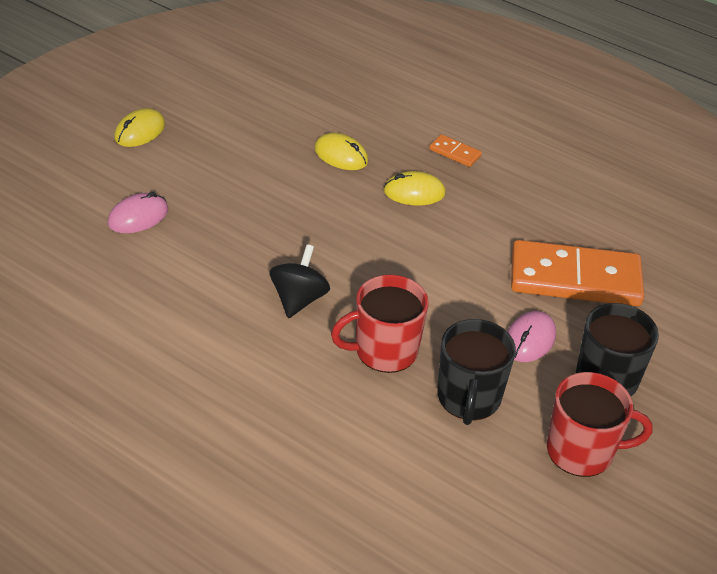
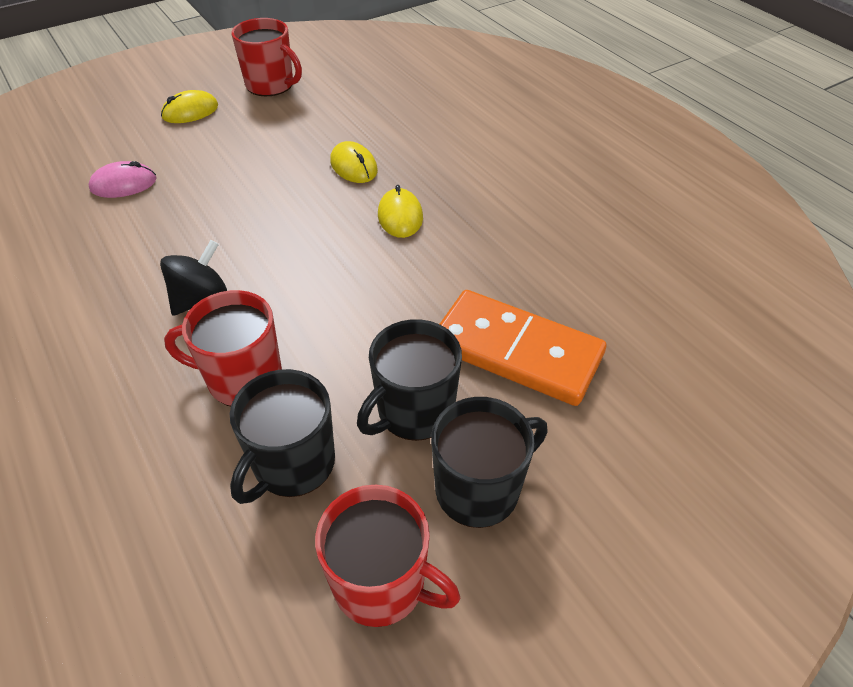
camera: 25 degrees right, 5 degrees up
yellow mouse [383,171,446,205] -> yellow mouse turned 60 degrees clockwise [378,185,423,238]
orange domino [429,134,482,167] -> none
pink mouse [507,311,556,362] -> black mug [357,319,462,441]
none -> red mug [231,18,302,96]

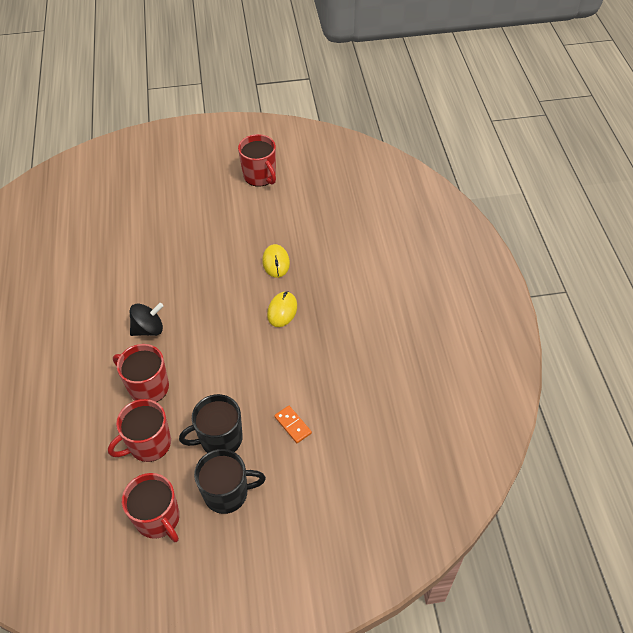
camera: 25 degrees right, 5 degrees up
pink mouse [88,161,157,198] -> none
yellow mouse [161,90,218,123] -> none
black mug [230,369,335,504] -> red mug [108,399,171,462]
orange domino [440,290,606,406] -> orange domino [274,406,312,443], size x0.42

